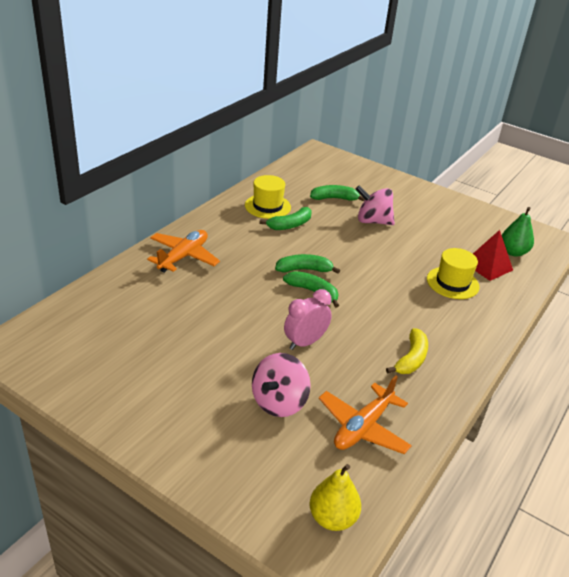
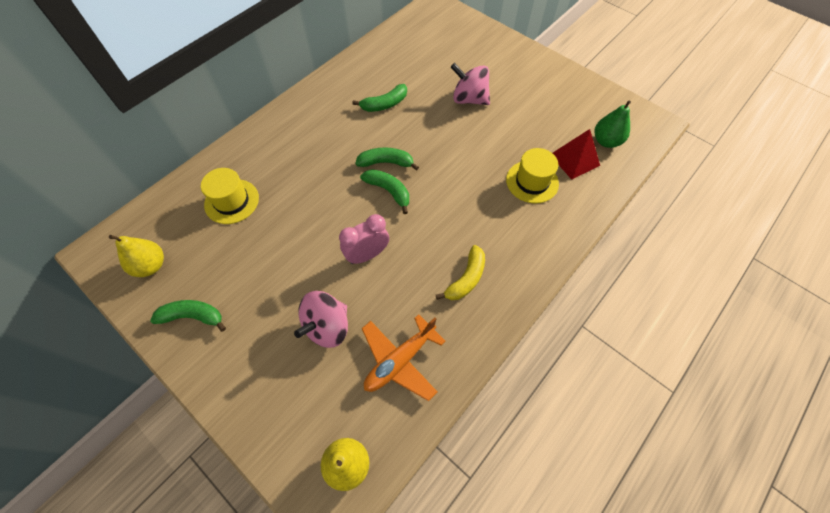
camera: 10 degrees right, 25 degrees up
orange plane [147,230,220,273] -> none
yellow hat [245,175,291,219] -> yellow hat moved to [201,168,259,224]
green banana [310,185,365,202] -> green banana moved to [150,300,226,332]
none -> yellow pear [109,235,164,277]

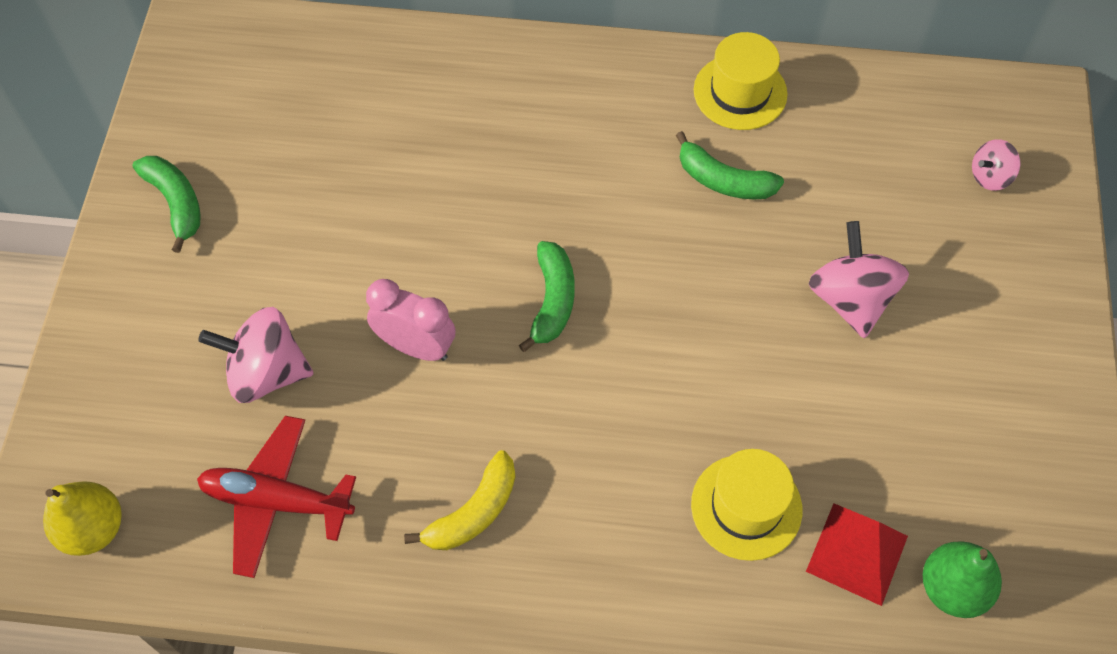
camera: 55 degrees right, 0 degrees up
yellow pear [109,235,164,277] -> none
yellow hat [201,168,259,224] -> yellow hat moved to [694,32,787,130]
green banana [355,148,419,171] -> none
orange plane [362,314,446,401] -> red plane [197,416,356,578]
yellow banana [436,245,485,300] -> yellow banana turned 45 degrees counterclockwise [404,450,515,550]
none -> pink spinning top [972,139,1021,191]

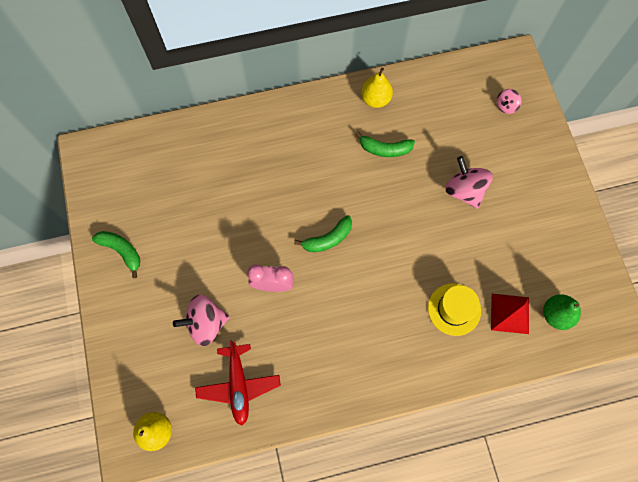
camera: 20 degrees left, 10 degrees up
red plane [197,416,356,578] -> red plane turned 90 degrees counterclockwise [195,340,281,425]
yellow banana [404,450,515,550] -> none
green banana [519,241,575,352] -> green banana turned 75 degrees clockwise [294,215,352,252]
yellow hat [694,32,787,130] -> yellow pear [361,68,393,108]

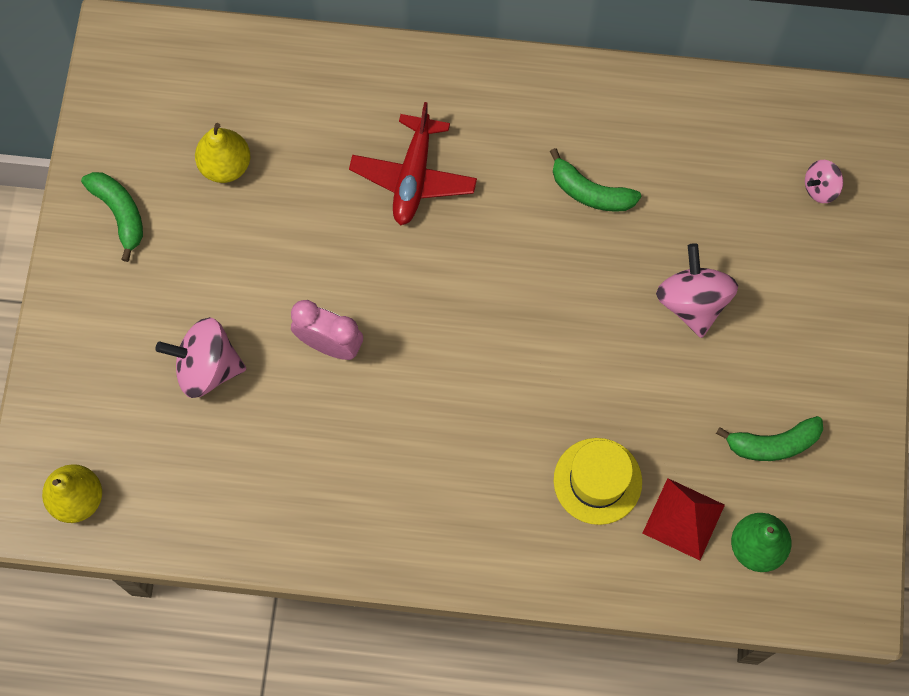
camera: 20 degrees right, 0 degrees up
red plane [195,340,281,425] -> red plane moved to [349,102,477,225]
green banana [294,215,352,252] -> green banana moved to [716,416,823,461]
yellow pear [361,68,393,108] -> yellow pear moved to [195,123,250,183]

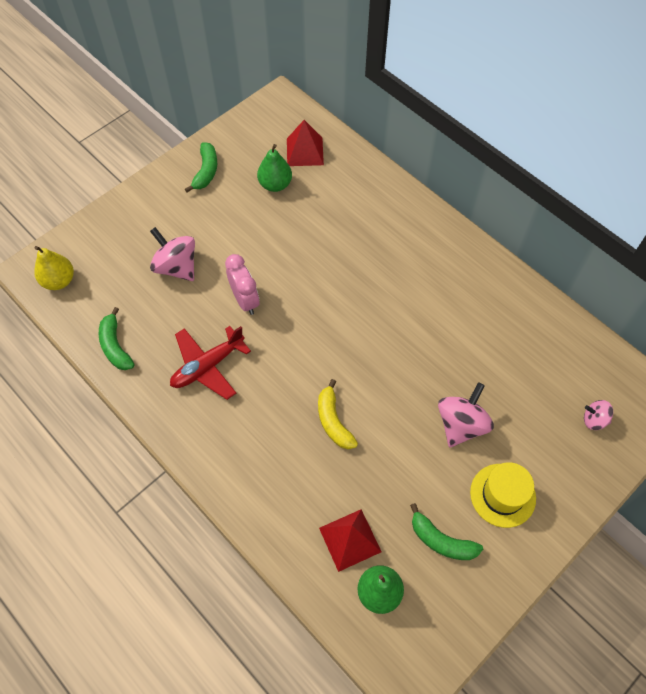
camera: 40 degrees right, 10 degrees down
yellow pear [195,123,250,183] -> green pear [257,144,292,192]
red plane [349,102,477,225] -> red plane moved to [170,326,251,400]
green banana [550,148,641,212] -> green banana moved to [99,307,134,370]
yellow hat [554,438,642,525] -> yellow hat moved to [470,462,536,528]
none -> red pyramid [287,120,324,166]
none -> yellow banana [318,379,358,449]

